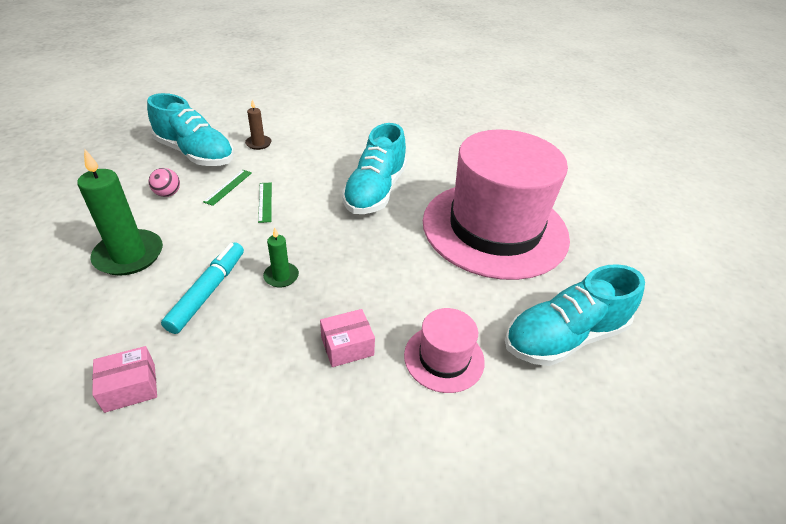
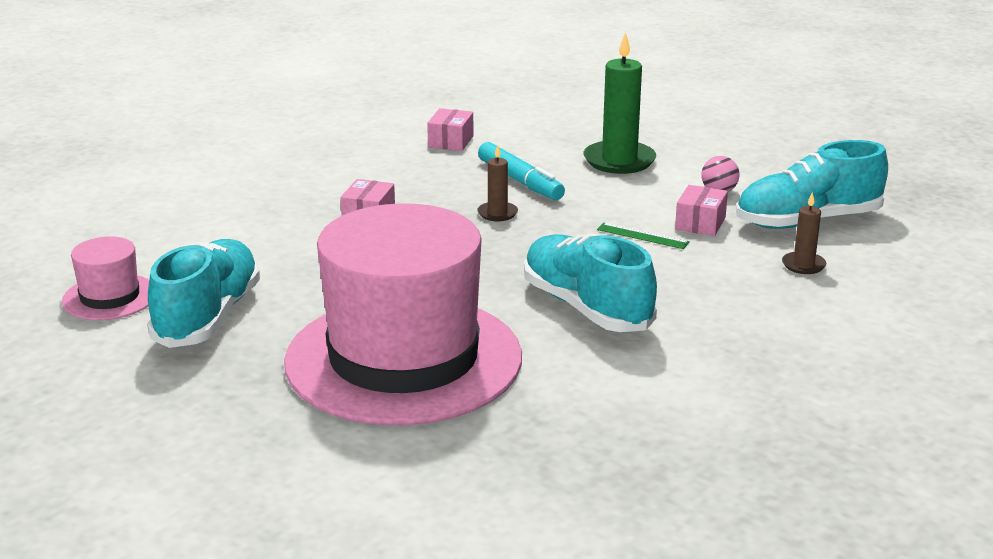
camera: 130 degrees right, 15 degrees down
green ruler [203,170,252,206] -> pink box [675,185,728,236]
green candle [263,227,299,288] -> brown candle [477,145,518,221]
pink hat [404,308,485,393] -> pink hat moved to [62,237,149,320]

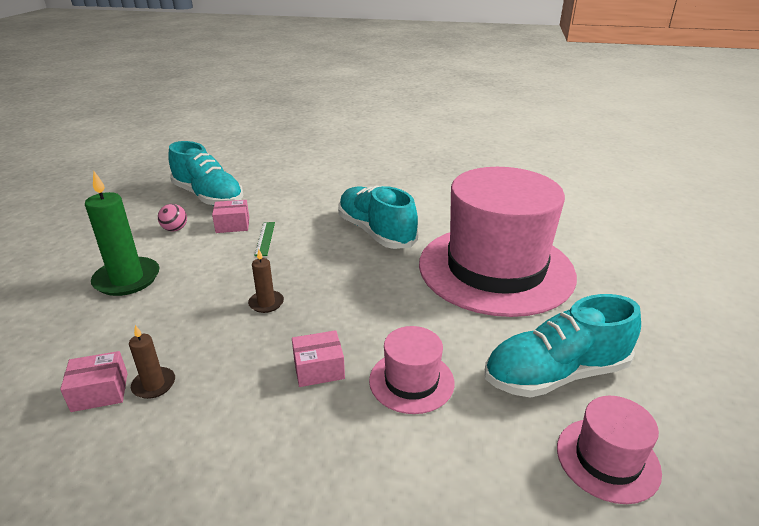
camera: 120 degrees left, 5 degrees up
turquoise marker [478,142,565,200] -> none
turquoise shoe [524,234,657,332] -> turquoise shoe turned 120 degrees clockwise [338,185,418,249]
brown candle [782,192,826,274] -> brown candle moved to [129,325,175,399]
none -> pink hat [369,326,455,414]

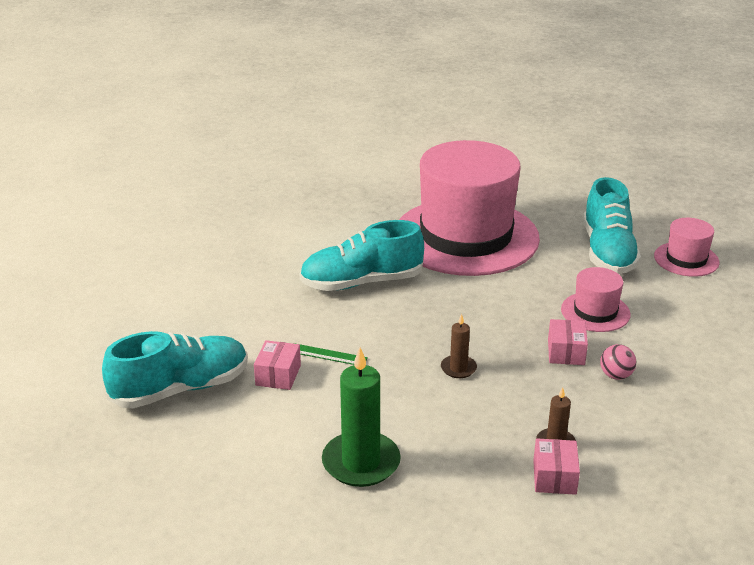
camera: 70 degrees left, 0 degrees up
pink ball [158,204,187,231] -> pink ball moved to [600,344,636,380]

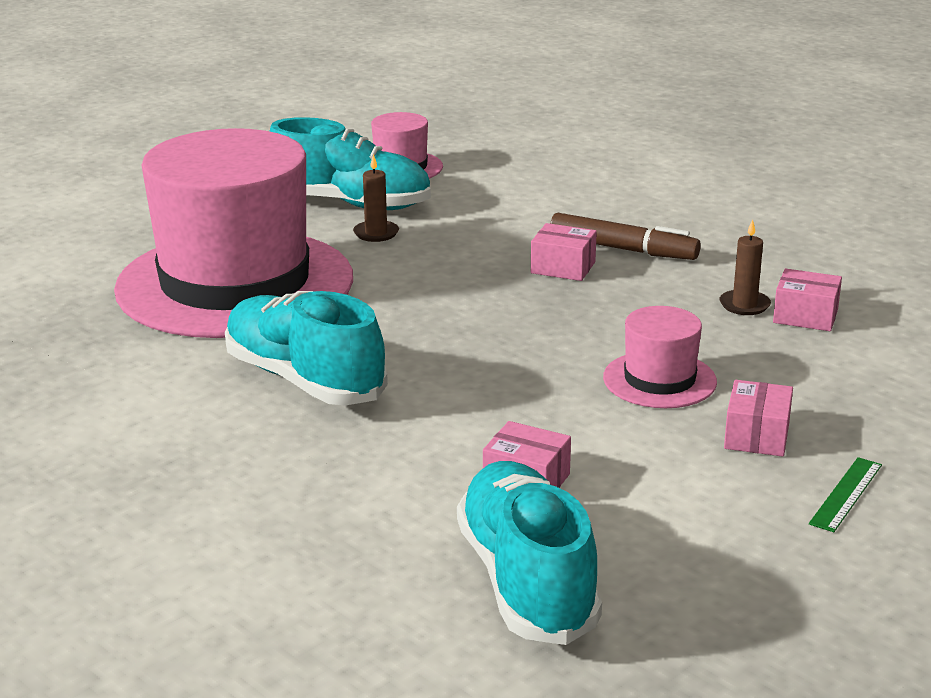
camera: 75 degrees left, 5 degrees down
green ruler [294,343,368,365] -> green ruler moved to [809,457,882,532]
turquoise shoe [299,220,424,291] -> turquoise shoe turned 135 degrees clockwise [225,291,388,405]
green candle [322,347,401,487] -> pink box [724,380,793,457]
brown candle [441,314,477,378] -> brown candle moved to [353,154,399,242]
pink hat [561,267,631,332] -> pink hat moved to [603,306,717,408]
pink ball [600,344,636,380] -> brown marker [550,213,701,260]

